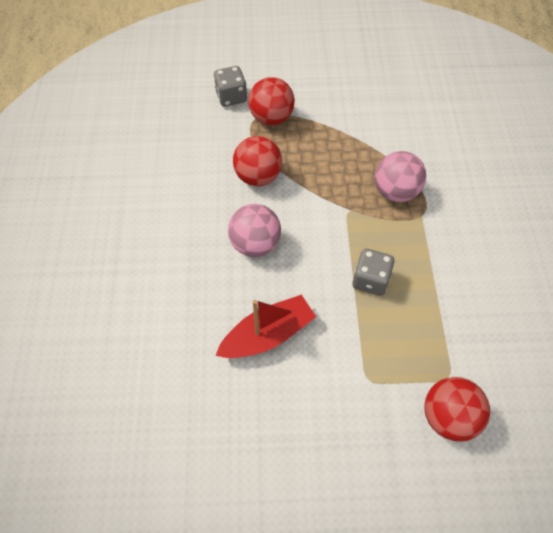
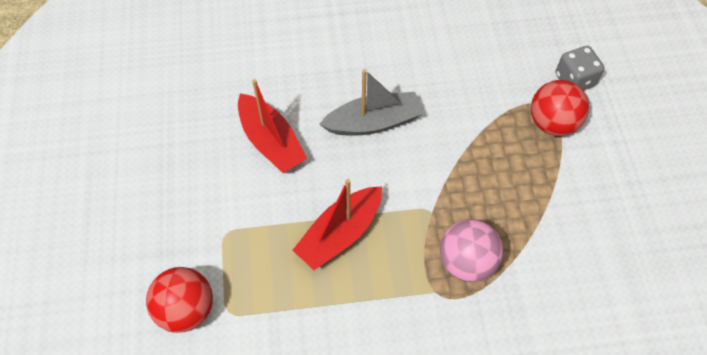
camera: 85 degrees right, 0 degrees up
pink ball [228,204,281,257] -> grey boat [319,69,423,136]
red ball [233,136,282,186] -> none
grey dice [352,249,394,296] -> red boat [292,179,382,270]

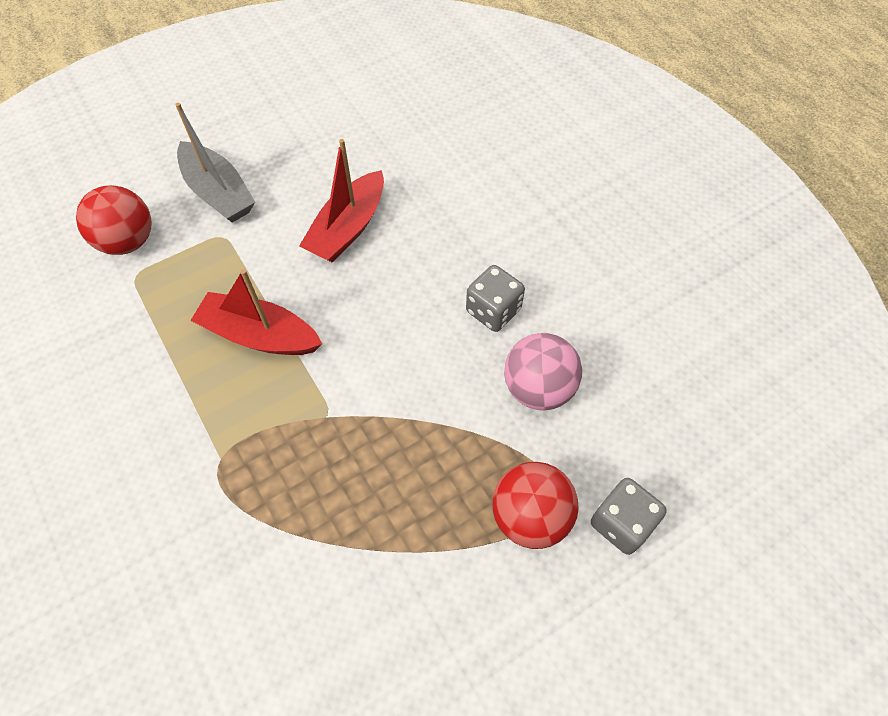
camera: 65 degrees right, 0 degrees up
grey boat [319,69,423,136] -> grey boat moved to [175,103,255,223]
pink ball [440,219,503,282] -> pink ball moved to [504,333,582,410]
none -> grey dice [466,265,525,332]

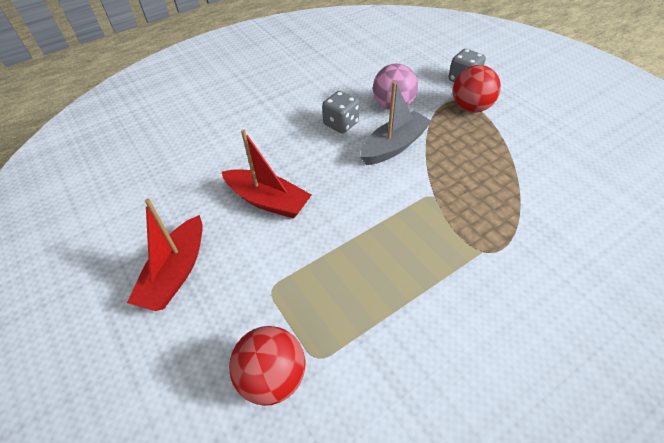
camera: 90 degrees left, 10 degrees down
grey boat [175,103,255,223] -> grey boat moved to [360,81,432,165]
red boat [190,269,322,355] -> red boat moved to [127,199,203,311]

